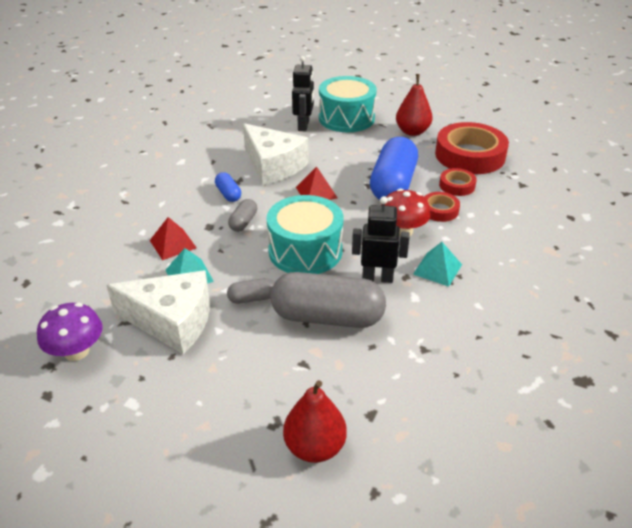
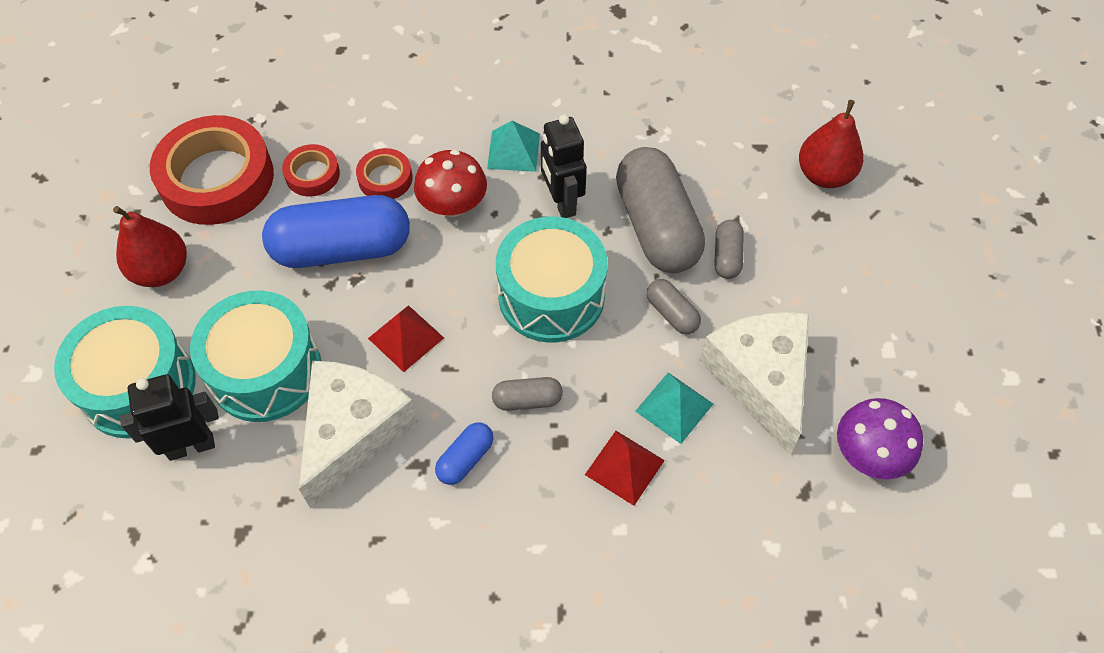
camera: 115 degrees left, 20 degrees up
none -> turquoise drum [190,290,321,422]
none -> grey capsule [714,220,744,279]

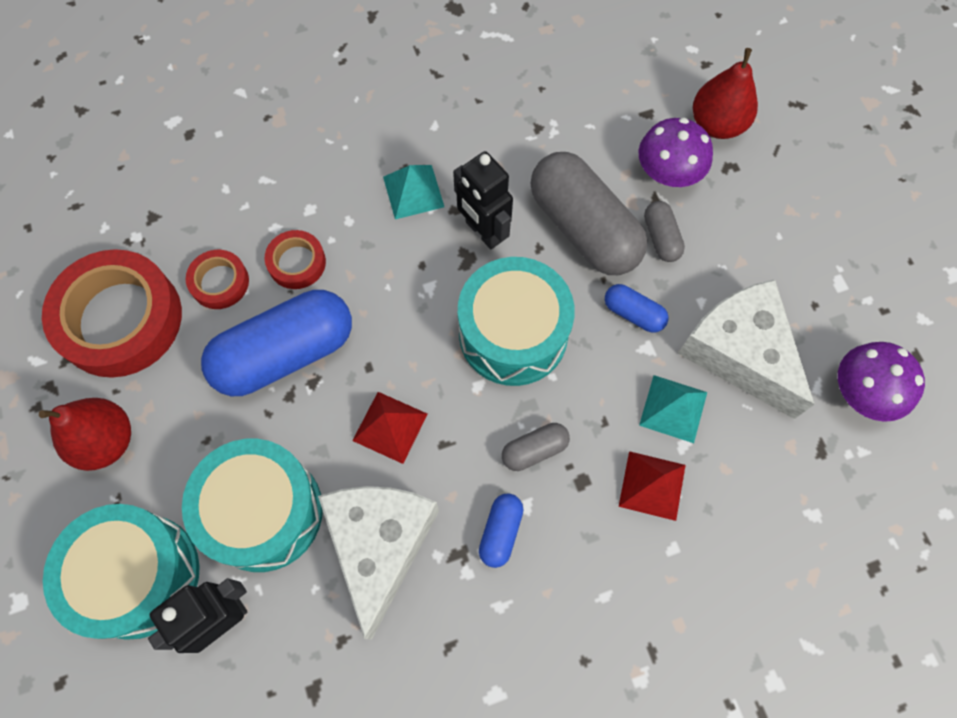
camera: 20 degrees left, 10 degrees up
red mushroom [414,150,487,217] -> none
grey capsule [647,279,701,334] -> blue capsule [605,284,669,333]
none -> purple mushroom [639,118,713,187]

